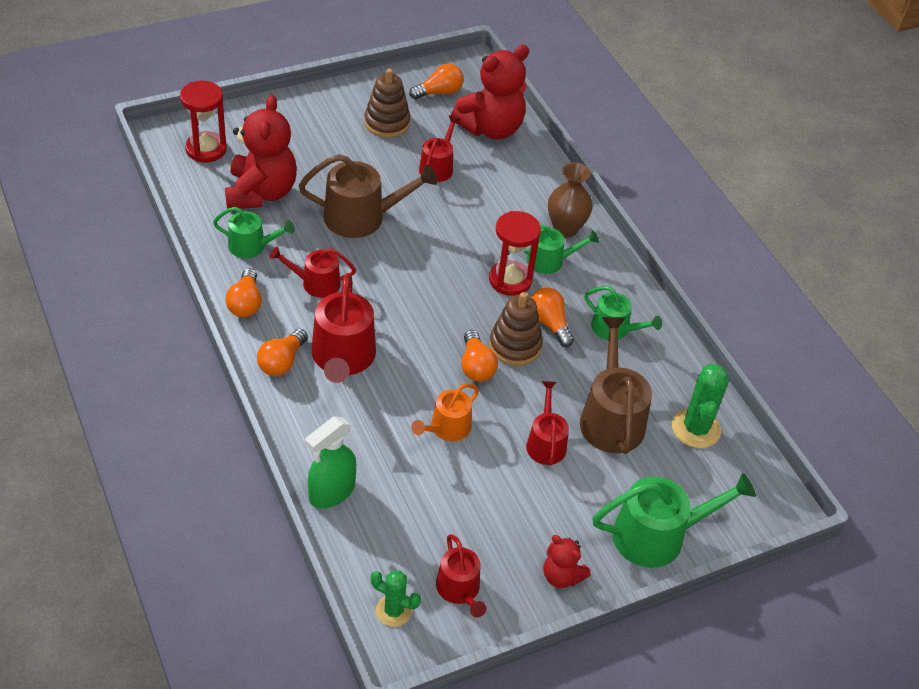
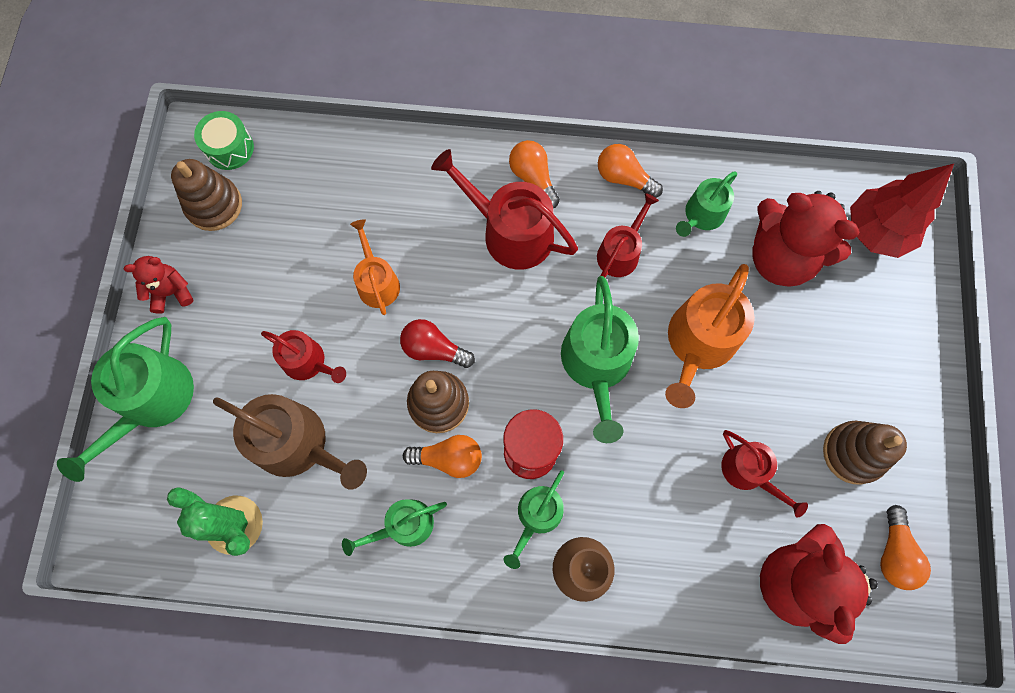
camera: 125 degrees right, 25 degrees up
red hourglass [180,81,227,163] -> red tree [850,164,954,258]
brown watering can [299,154,438,238] -> orange watering can [665,264,755,408]
green spray bottle [305,417,356,508] -> none
green cactus [370,570,421,627] -> green drum [194,111,254,170]
red watering can [436,534,486,617] -> brown stacking toy [171,159,242,231]
orange light bulb [461,330,498,382] -> red light bulb [400,319,475,368]
none -> green watering can [561,276,639,443]

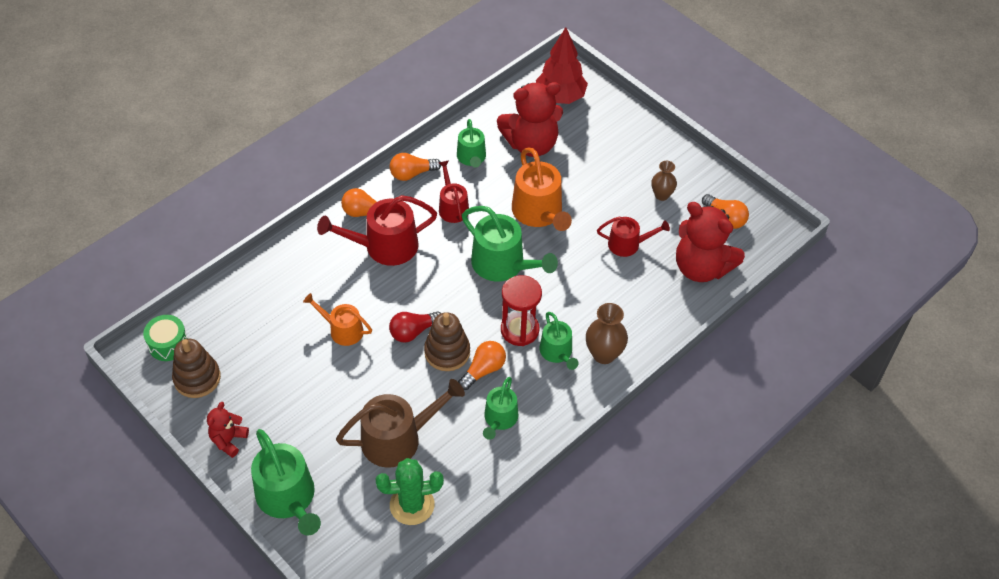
camera: 50 degrees left, 20 degrees down
red watering can [261,330,346,383] -> none
brown stacking toy [823,421,907,484] -> brown vase [651,161,677,201]

